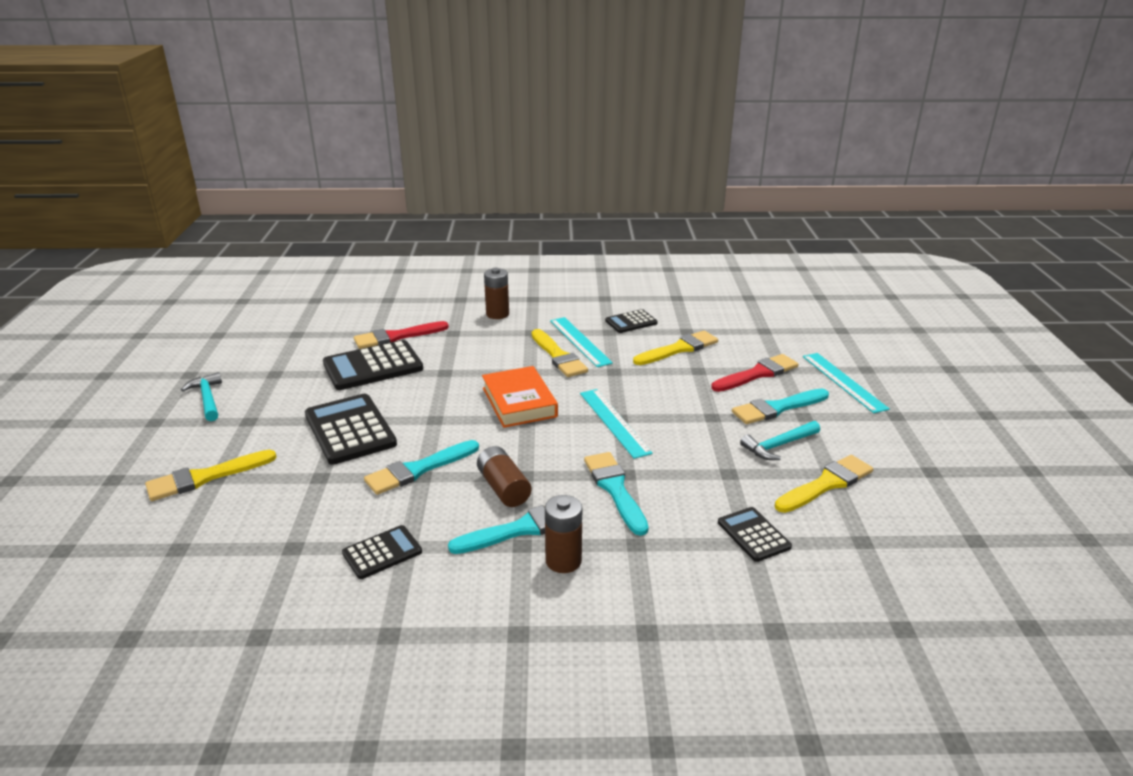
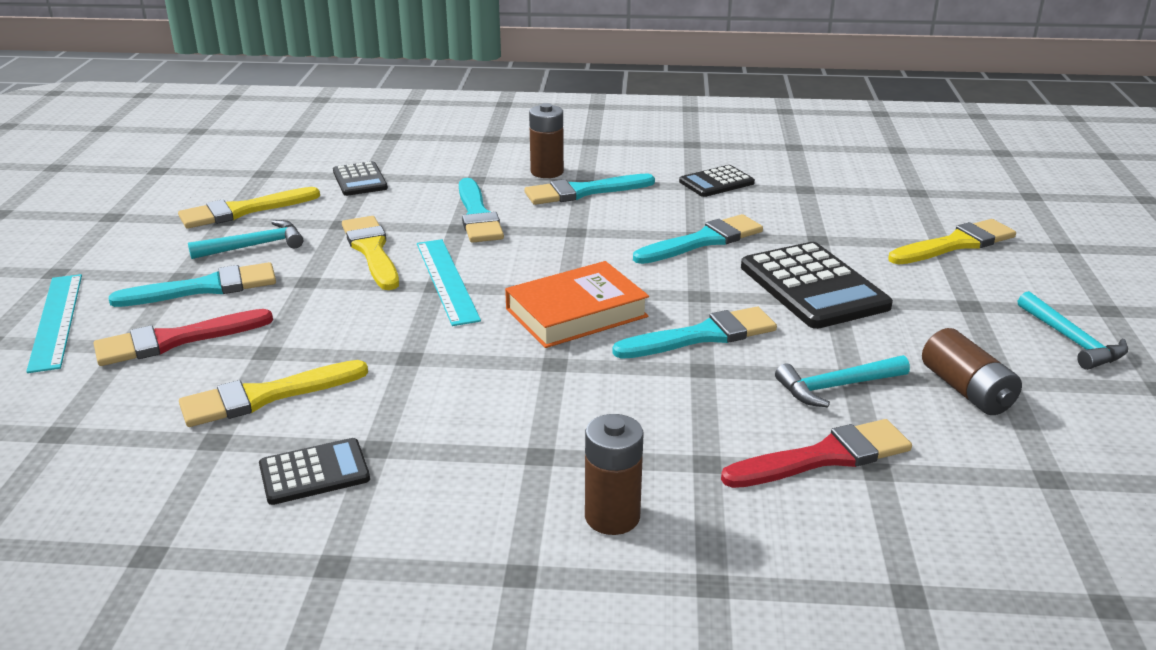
camera: 175 degrees left, 0 degrees up
black calculator [323,340,423,390] -> turquoise hammer [775,355,910,407]
brown battery [477,446,531,507] -> brown battery moved to [922,328,1022,415]
orange book [482,366,558,428] -> orange book turned 75 degrees clockwise [505,261,649,348]
yellow brush [532,329,588,377] -> yellow brush moved to [342,216,399,290]
turquoise ruler [550,317,613,367] -> none
none -> turquoise brush [612,307,777,359]

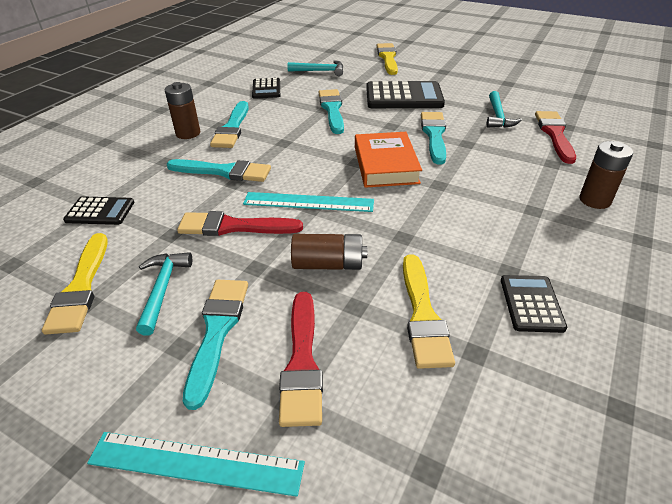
camera: 65 degrees left, 10 degrees up
yellow brush [342,216,399,290] -> red brush [177,211,303,236]
brown battery [922,328,1022,415] -> brown battery moved to [291,234,367,270]
turquoise hammer [1018,291,1128,370] -> turquoise hammer moved to [287,60,343,76]

